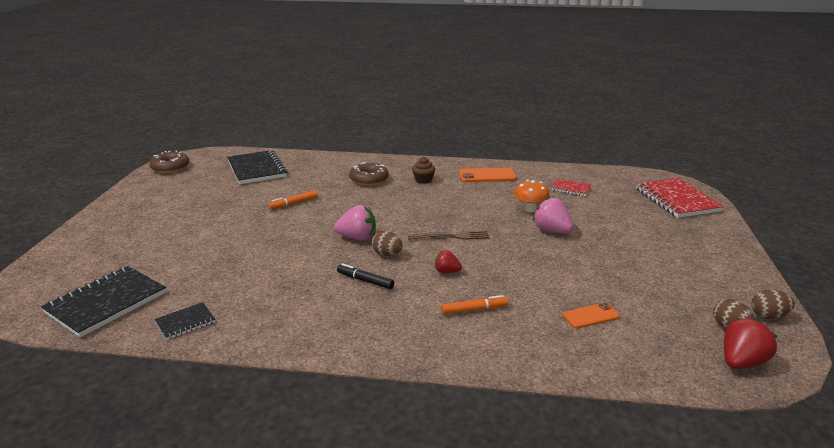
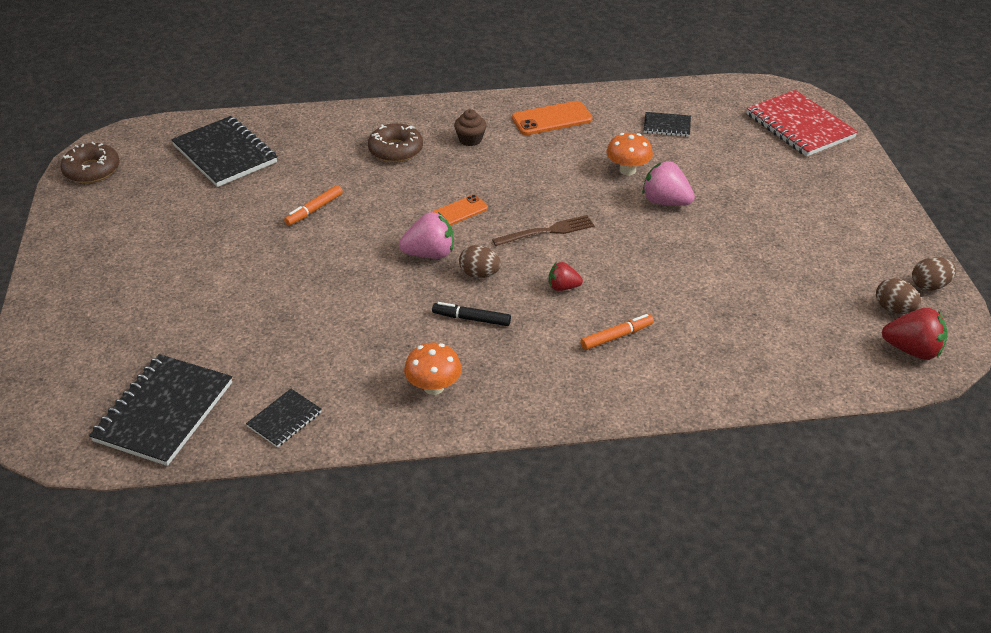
camera: 15 degrees left, 15 degrees up
red notebook [552,179,591,196] -> black notebook [644,112,691,137]
orange phone [562,303,620,329] -> orange phone moved to [432,195,488,225]
red strawberry [724,318,778,369] -> red strawberry turned 75 degrees clockwise [882,308,948,360]
none -> orange mushroom [404,343,462,395]

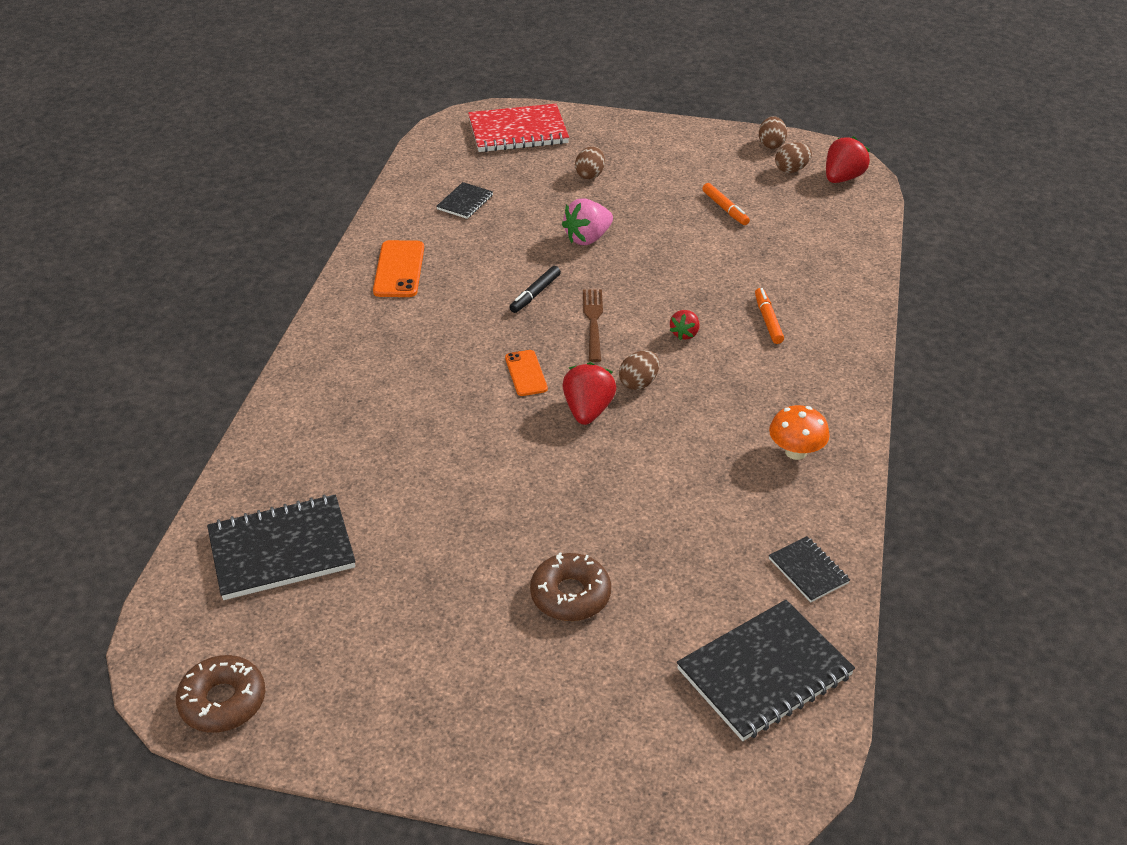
camera: 70 degrees left, 0 degrees up
black notebook [89,354,232,466] -> black notebook turned 75 degrees counterclockwise [677,600,855,741]
orange marker [284,185,343,226] -> orange marker moved to [702,183,750,225]
brown donut [368,123,423,162] -> brown donut moved to [530,553,611,621]
pink strawberry [399,212,453,259] -> red strawberry [562,362,616,425]
black marker [432,302,511,326] -> black marker moved to [509,266,561,313]
brown cupcake [454,109,487,146] -> none
orange mushroom [606,133,653,175] -> none
none -> brown egg [575,146,605,180]

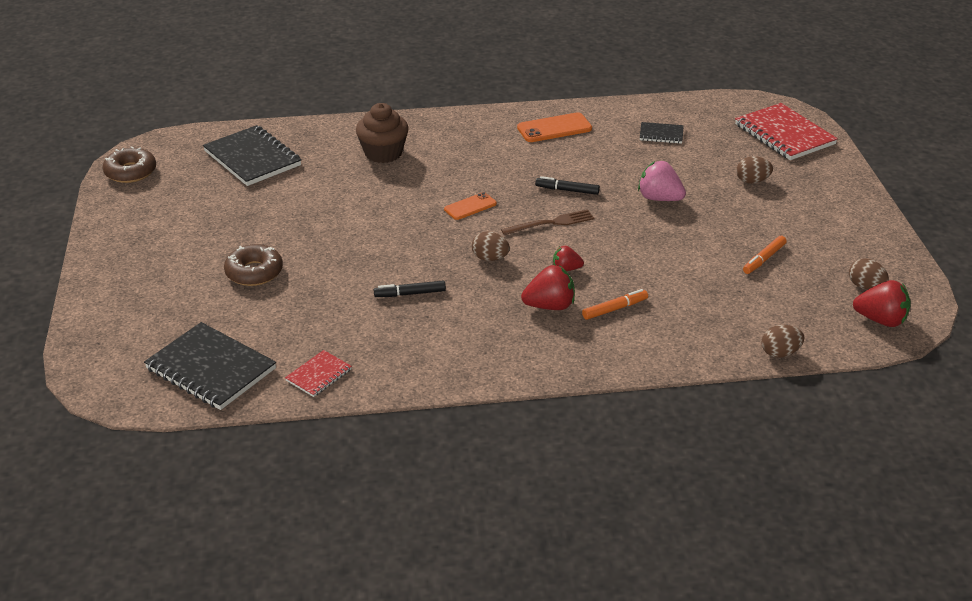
camera: 70 degrees right, 5 degrees down
red strawberry [562,362,616,425] -> red strawberry moved to [521,265,575,310]
brown egg [759,116,787,149] -> brown egg moved to [762,325,804,358]
orange mushroom [769,405,829,460] -> none
black notebook [769,536,850,602] -> red notebook [285,350,352,397]
none -> brown cupcake [356,103,409,163]
none -> black marker [374,281,446,297]

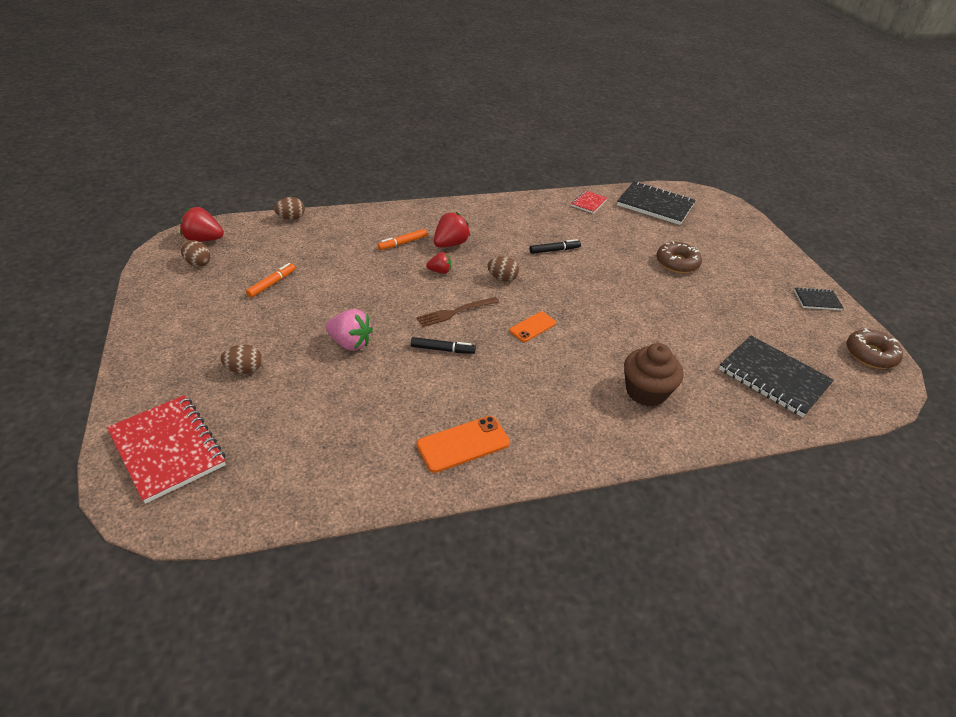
camera: 170 degrees right, 5 degrees up
red strawberry [521,265,575,310] -> red strawberry turned 150 degrees clockwise [434,212,470,247]
black notebook [640,122,684,144] -> black notebook moved to [794,287,844,310]

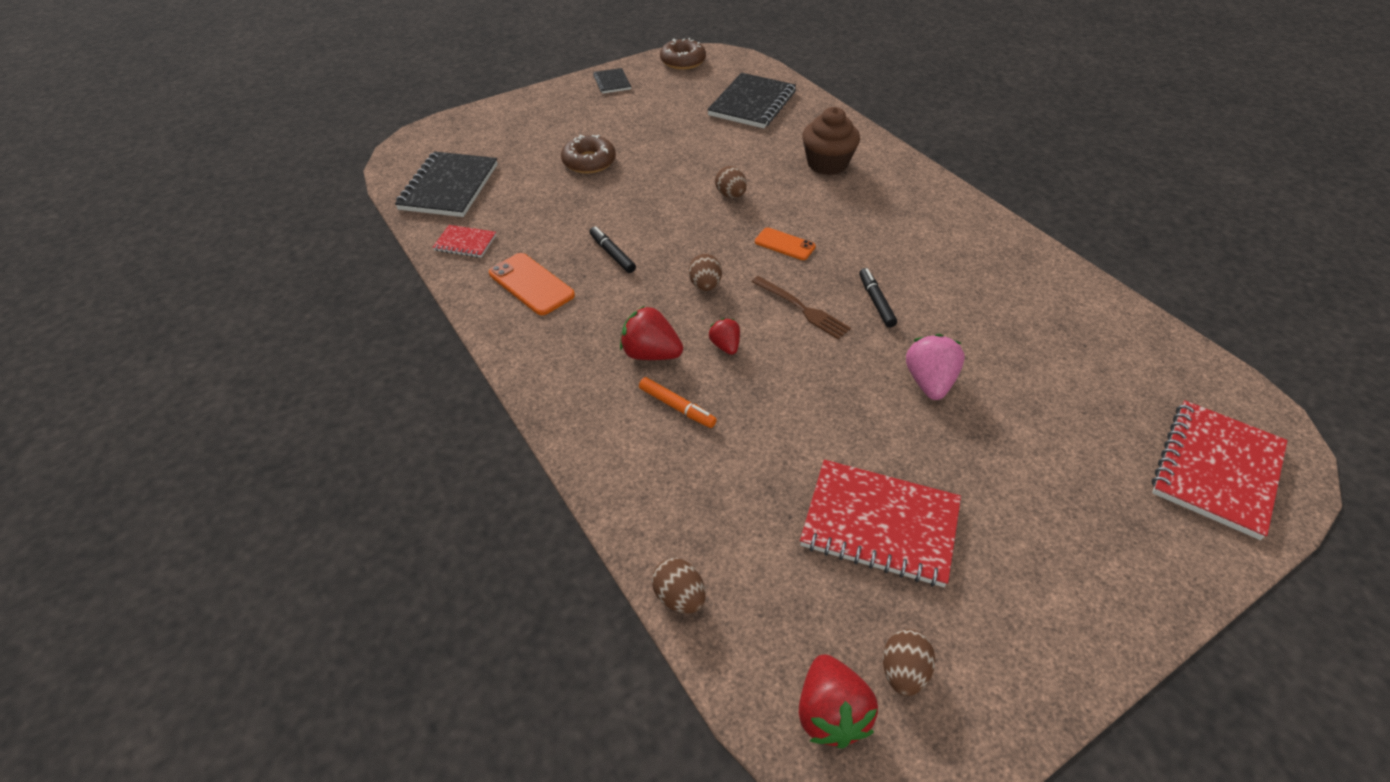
camera: 105 degrees left, 5 degrees up
brown egg [221,345,262,374] -> brown egg moved to [715,166,747,198]
orange marker [246,263,295,298] -> red notebook [800,460,961,587]
orange phone [416,416,510,473] -> orange phone moved to [489,253,575,315]

